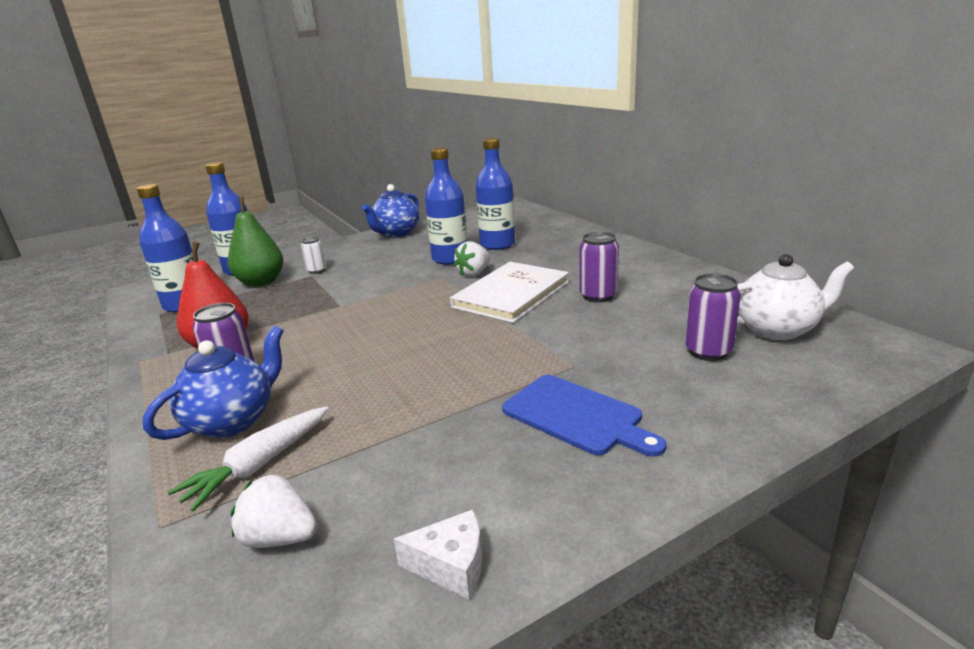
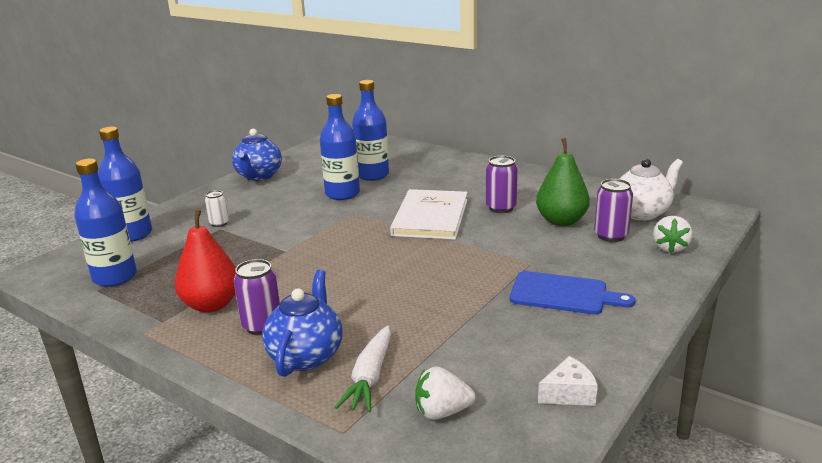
camera: 25 degrees left, 0 degrees up
green pear [228,197,283,287] -> green pear moved to [536,138,590,226]
white strawberry [453,241,491,277] -> white strawberry moved to [653,216,693,253]

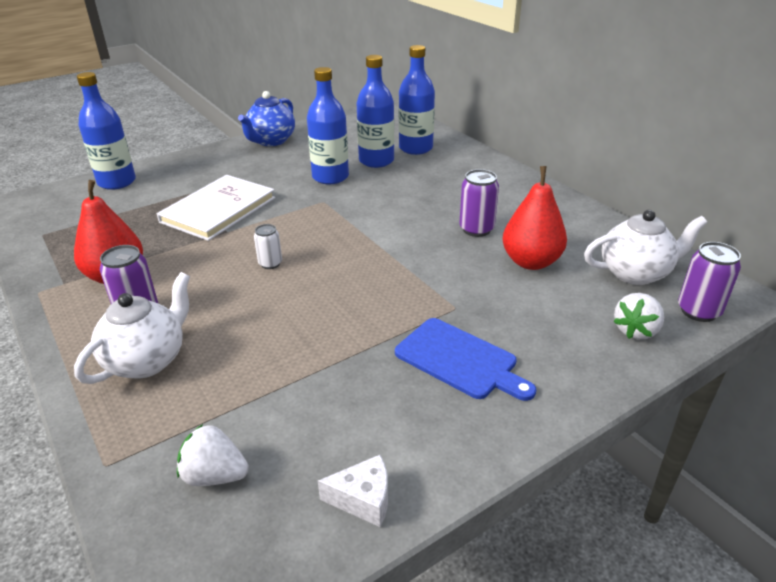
camera: 20 degrees right, 10 degrees up
blue bottle [75,159,137,287] -> blue bottle moved to [399,45,435,155]
white can [205,190,229,227] -> white can moved to [254,224,282,269]
blue teapot [262,270,343,377] -> white teapot [74,272,190,384]
white carrot [335,326,391,412] -> none
white book [390,189,468,240] -> white book moved to [157,175,276,241]
green pear [536,138,590,226] -> red pear [503,166,567,270]
purple can [594,179,633,242] -> purple can moved to [678,242,741,322]

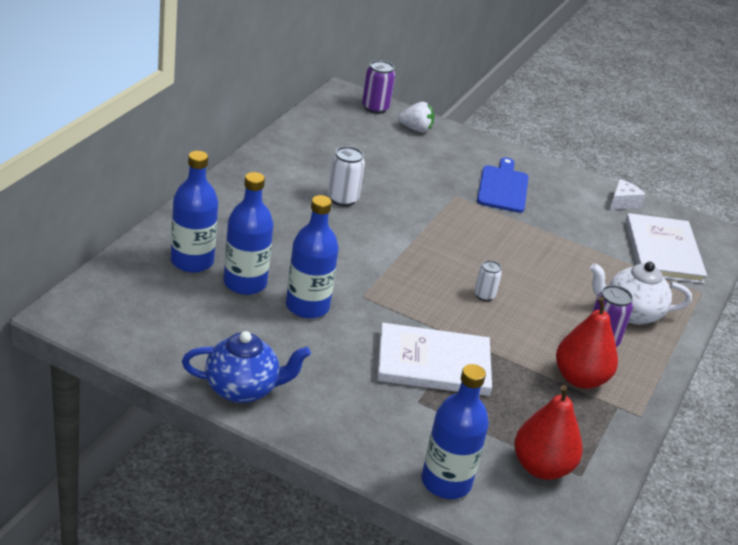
camera: 125 degrees left, 0 degrees up
white strawberry [177,424,249,486] -> white book [625,213,707,284]
white cheese [318,455,388,527] -> white cheese turned 75 degrees clockwise [610,179,646,210]
purple can [459,169,499,237] -> white can [328,146,365,207]
red pear [503,166,567,270] -> red pear moved to [514,385,583,480]
white teapot [584,210,708,285] -> none

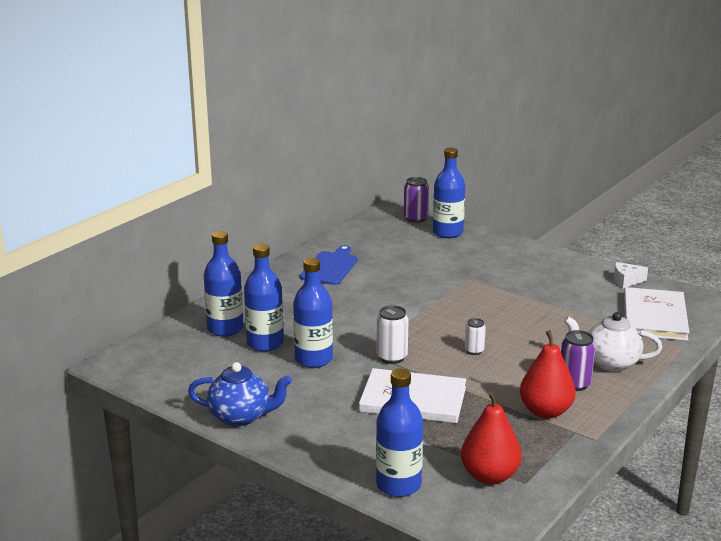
camera: 15 degrees right, 10 degrees down
white can [328,146,365,207] -> white can moved to [376,305,408,364]
white strawberry [398,102,434,132] -> blue bottle [433,148,465,238]
blue cutting board [477,157,529,213] -> blue cutting board moved to [300,245,358,285]
white cheese [610,179,646,210] -> white cheese turned 150 degrees counterclockwise [614,262,648,288]

